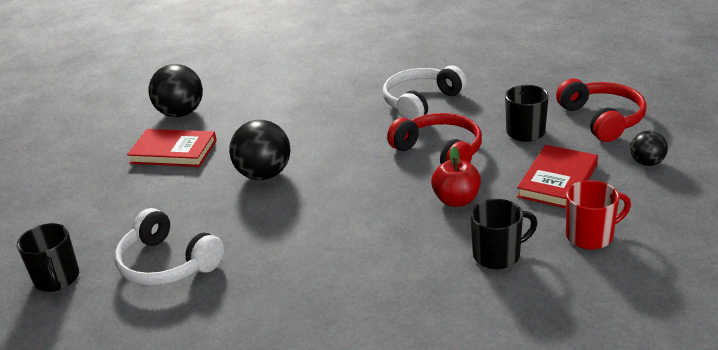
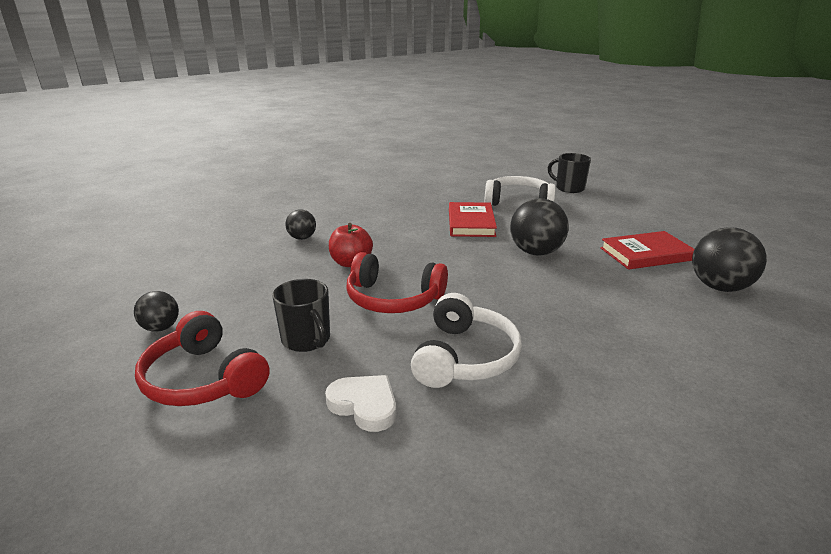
camera: 150 degrees right, 5 degrees down
black mug [470,199,537,269] -> black ball [285,209,316,240]
red book [517,145,598,208] -> red book moved to [449,202,497,237]
red mug [566,180,631,250] -> none
none -> white heart [325,375,396,432]

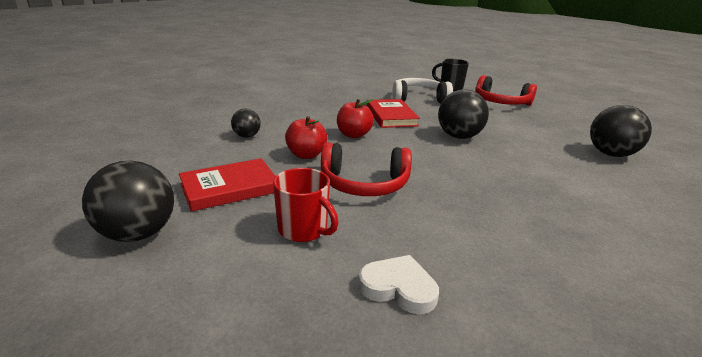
camera: 15 degrees left, 0 degrees up
black ball [134,291,179,332] -> black ball [82,161,174,242], size x1.77
red headphones [135,311,270,406] -> red headphones moved to [475,75,537,105]
black mug [272,279,330,352] -> red mug [273,168,339,242]
white headphones [411,293,522,388] -> none
red book [600,231,694,270] -> red book moved to [179,158,276,212]
none -> red apple [337,99,374,138]

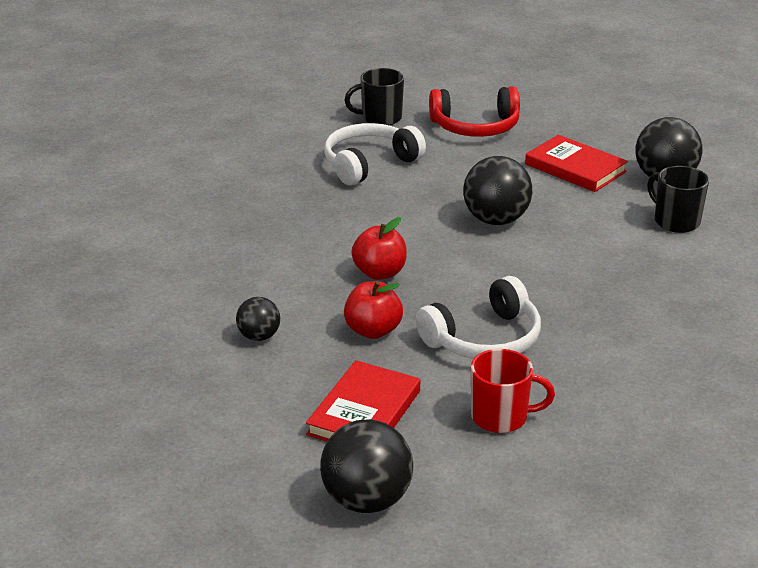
camera: 35 degrees left, 5 degrees up
red headphones [321,142,412,196] -> white headphones [416,276,541,359]
white heart [358,255,439,314] -> none
red book [367,99,420,128] -> red book moved to [525,135,628,192]
none -> black mug [647,166,709,233]

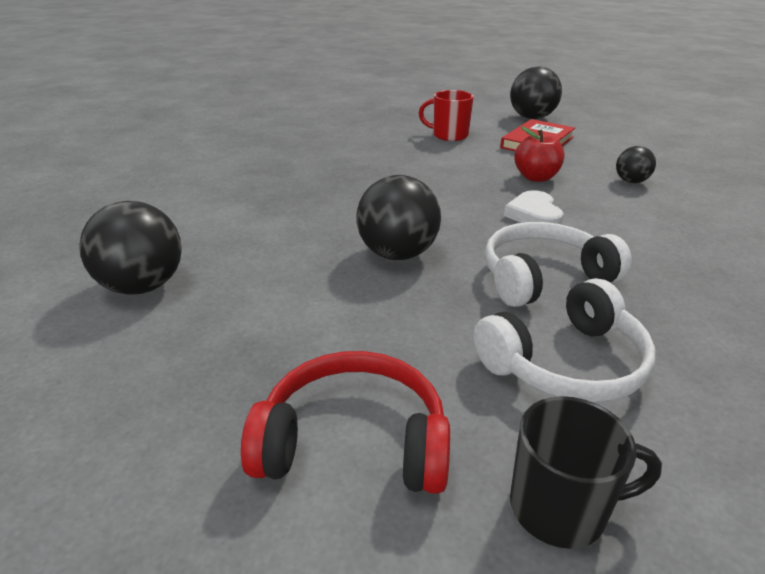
camera: 170 degrees left, 0 degrees up
red apple [351,217,407,280] -> white heart [504,190,564,225]
white headphones [416,276,541,359] -> white headphones moved to [485,222,632,307]
red book [525,135,628,192] -> none
black mug [647,166,709,233] -> none

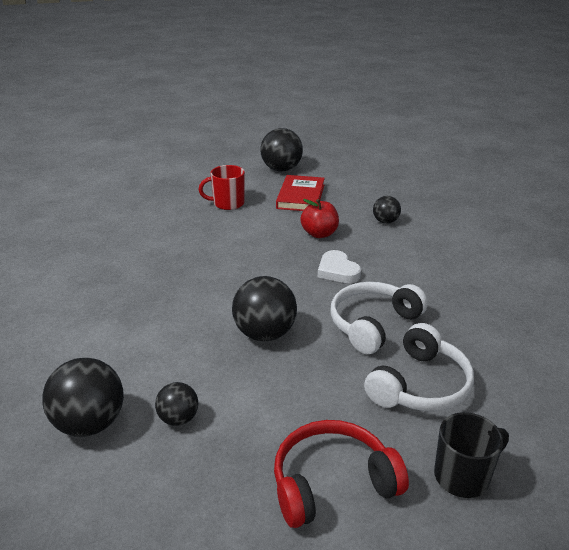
camera: 25 degrees left, 0 degrees up
none -> black ball [155,382,198,426]

